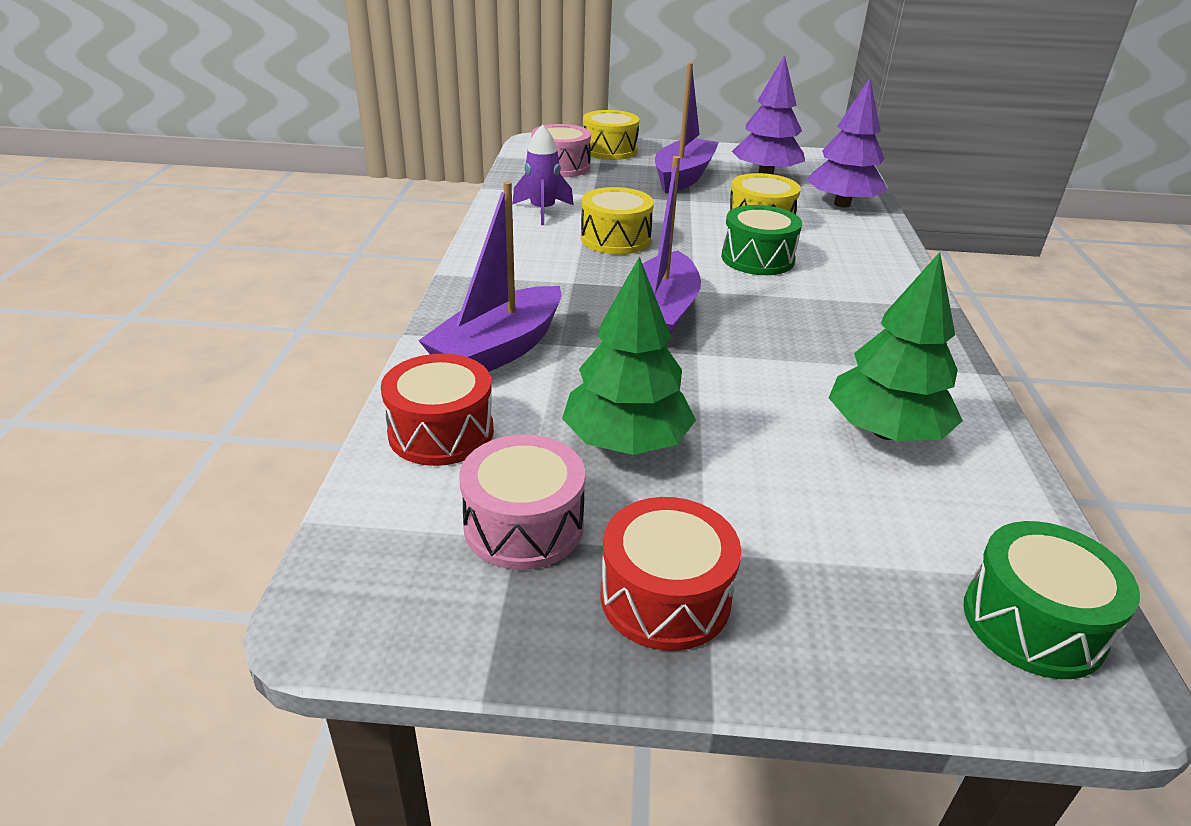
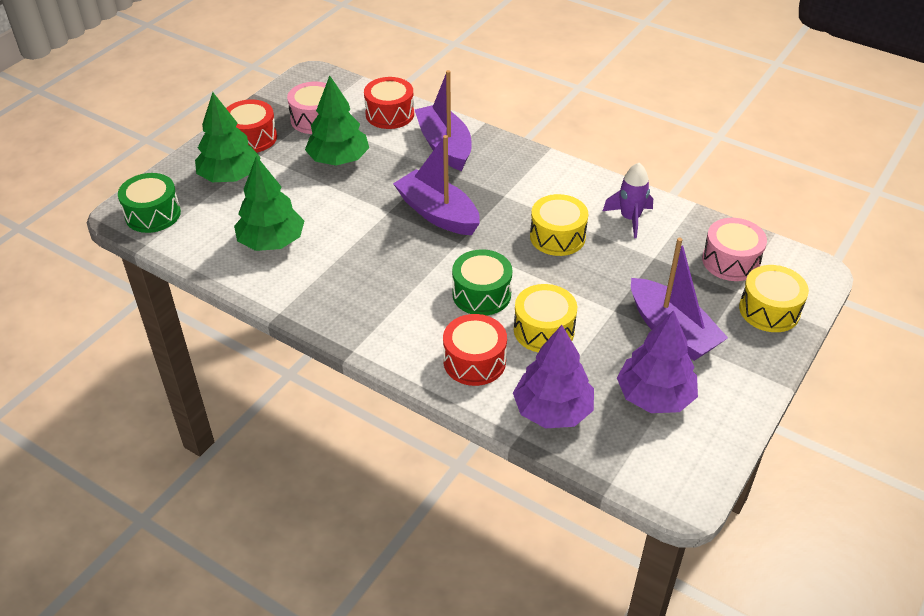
camera: 120 degrees right, 10 degrees up
none -> green tree [195,92,261,182]
none -> red drum [443,314,507,386]

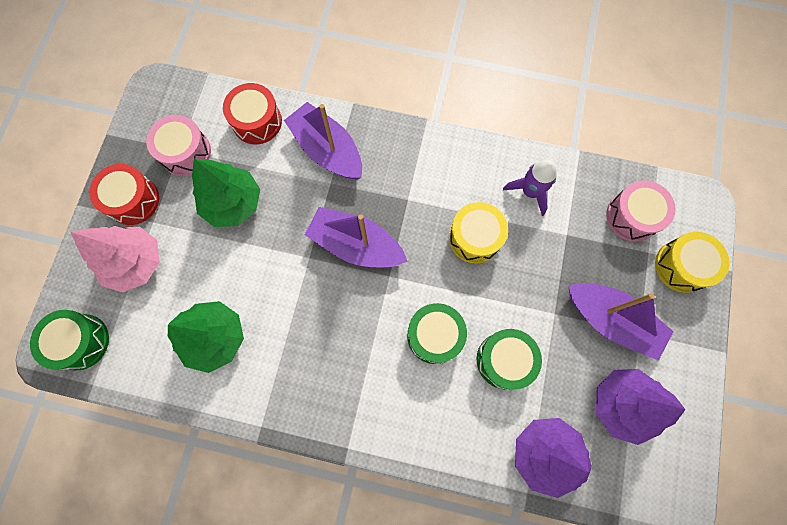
camera: 20 degrees left, 30 degrees up
green tree [195,92,261,182] -> pink tree [71,226,160,292]
red drum [443,314,507,386] -> none
yellow drum [514,284,577,352] -> green drum [477,329,542,390]

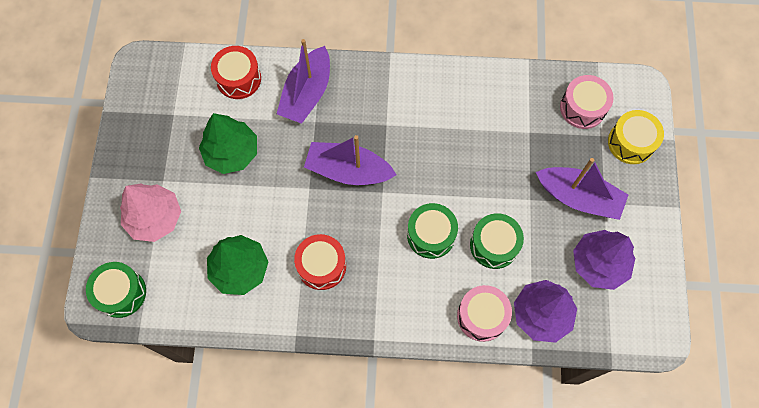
camera: 10 degrees left, 5 degrees down
red drum [89,164,159,225] -> red drum moved to [294,234,346,290]
pink drum [146,115,211,176] -> pink drum moved to [457,285,512,342]
purple boat [284,102,362,180] -> purple boat turned 105 degrees counterclockwise [277,39,330,124]
yellow drum [449,202,508,263] -> none
purple rocket [503,160,557,216] -> none

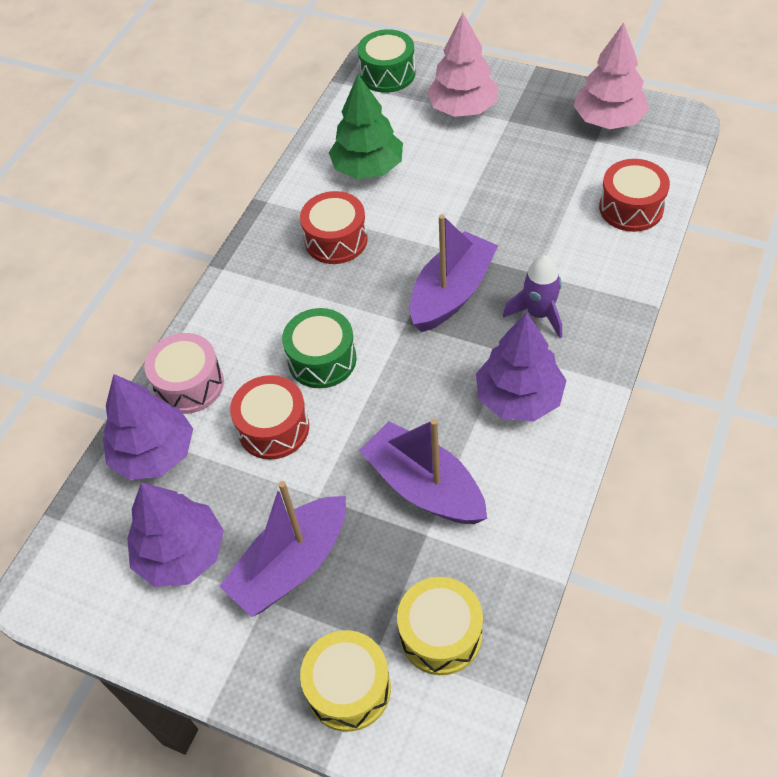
camera: 115 degrees right, 15 degrees down
green tree [199,113,257,174] -> none
purple boat [277,39,330,124] -> purple boat moved to [359,419,487,524]
green drum [470,213,524,269] -> red drum [230,375,309,459]
pink drum [560,75,614,129] -> yellow drum [397,577,483,675]
none -> purple tree [476,312,567,421]
none -> purple rocket [503,255,562,338]
none -> pink tree [574,23,649,129]

